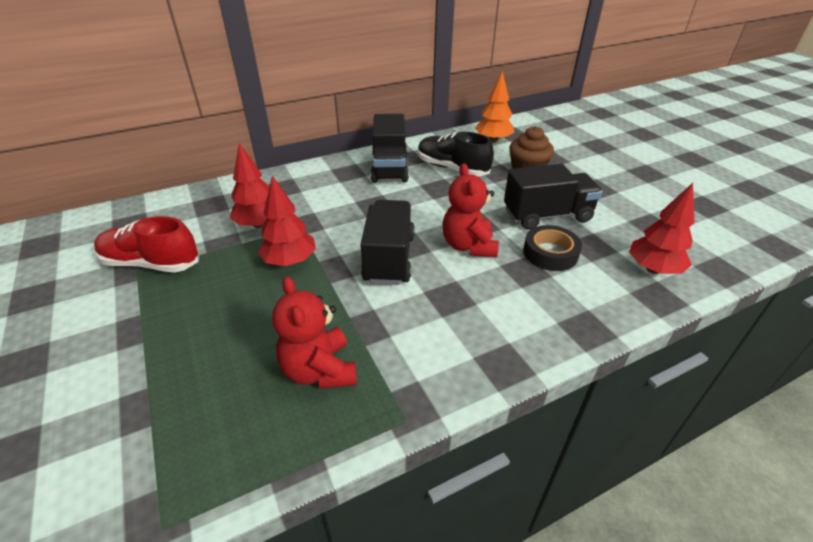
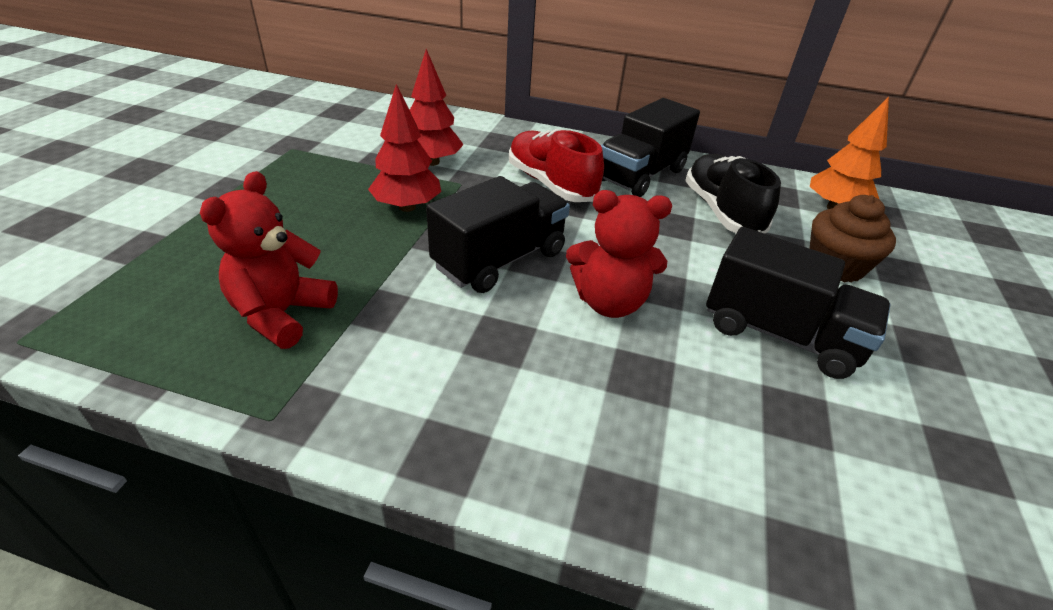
camera: 40 degrees right, 0 degrees up
red shoe [94,216,199,273] -> red shoe moved to [509,129,604,202]
red teddy bear [443,163,499,257] -> red teddy bear turned 120 degrees counterclockwise [566,190,672,318]
black tape [523,225,582,271] -> none
red tree [629,183,694,274] -> none

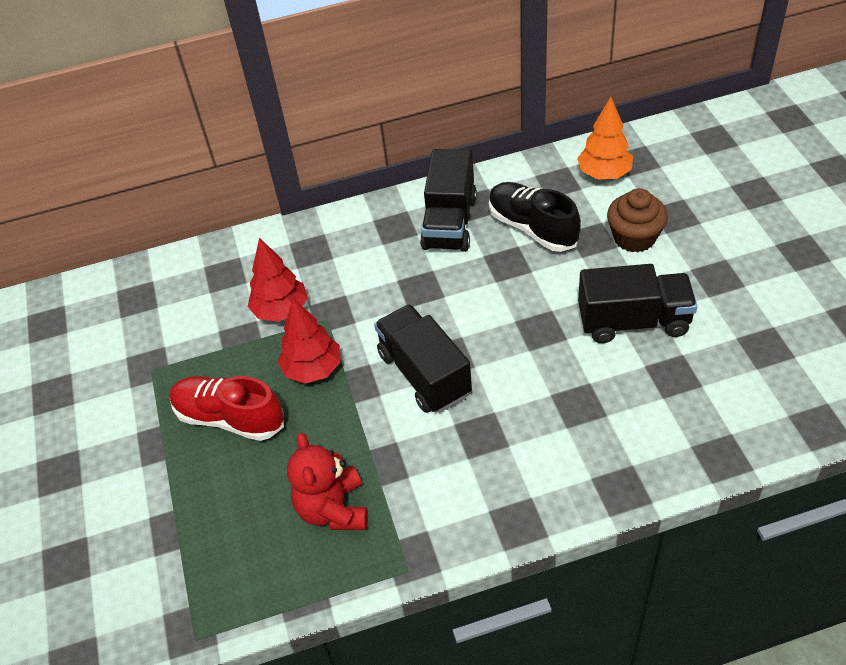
camera: 25 degrees left, 10 degrees up
black truck [426,176,570,293] -> black truck turned 45 degrees counterclockwise [374,304,472,413]
red shoe [509,129,604,202] -> red shoe moved to [170,376,284,441]
red teddy bear [566,190,672,318] -> none

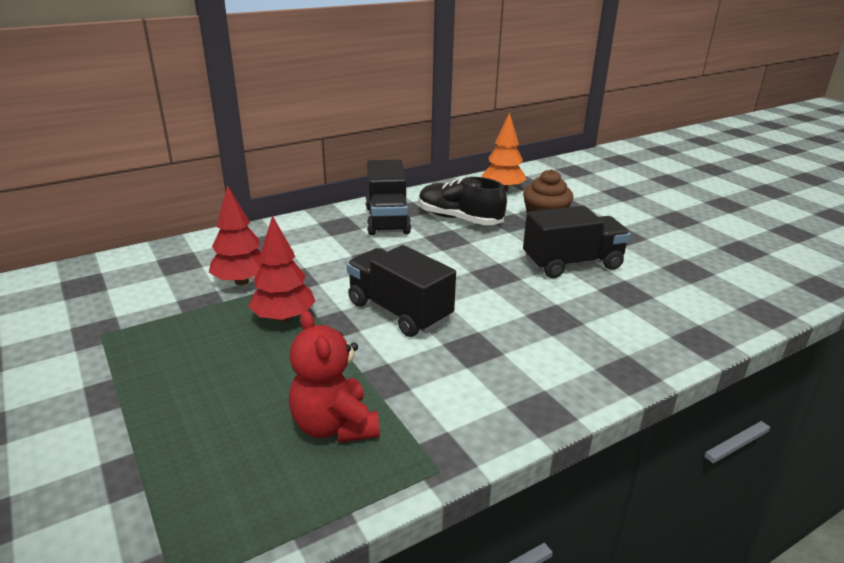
camera: 20 degrees left, 20 degrees down
red shoe [170,376,284,441] -> none

